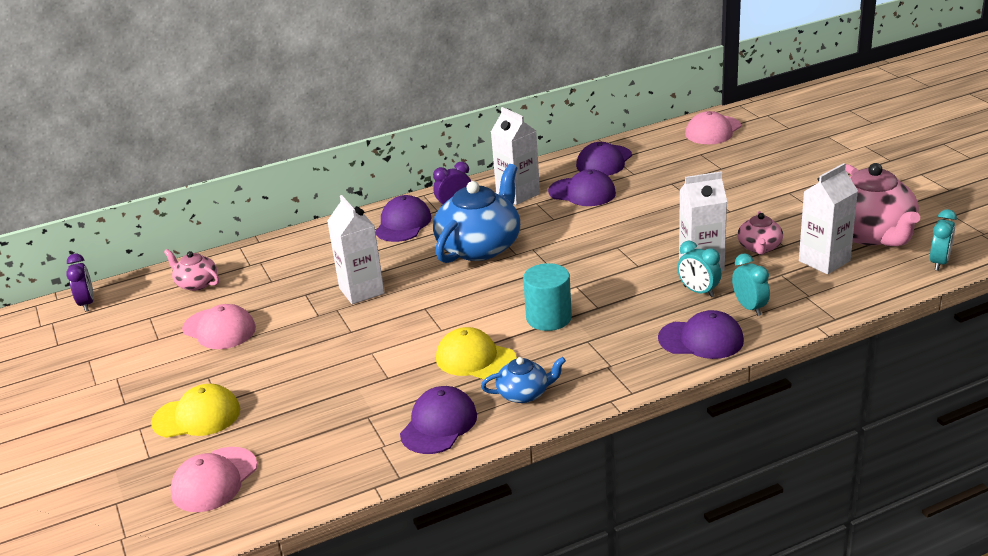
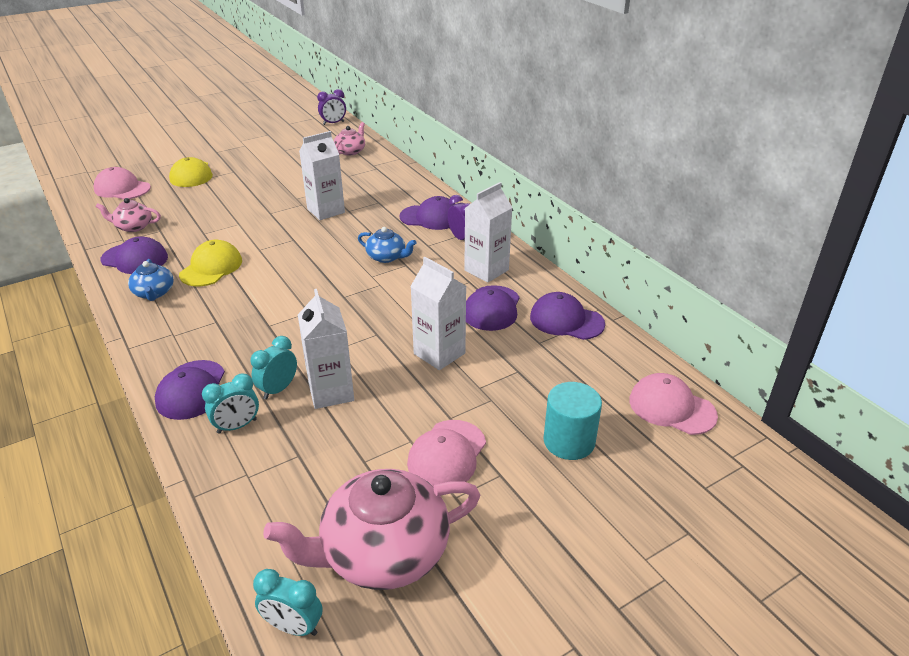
camera: 80 degrees right, 5 degrees up
pink cap [182,304,256,349] -> pink cap moved to [407,420,486,487]
blue teapot [433,164,520,263] -> blue teapot [358,227,416,263], size x0.50
turquoise cylinder [523,263,572,331] -> turquoise cylinder moved to [543,382,602,460]
pink teapot [737,211,783,255] -> pink teapot moved to [96,198,161,232]
white carton [799,163,858,274] -> white carton moved to [410,257,466,370]

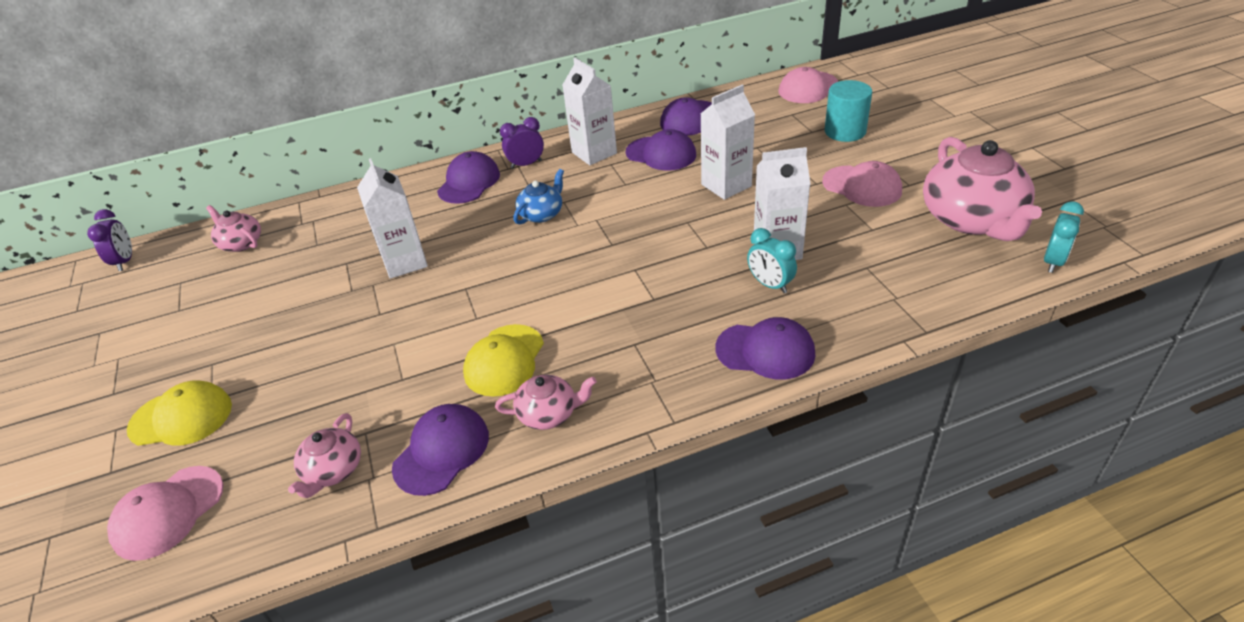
camera: 75 degrees left, 5 degrees up
blue teapot [128,259,174,301] -> pink teapot [495,375,597,430]
yellow cap [179,240,242,286] -> yellow cap turned 105 degrees counterclockwise [463,324,544,397]
turquoise clock [202,374,259,434] -> none

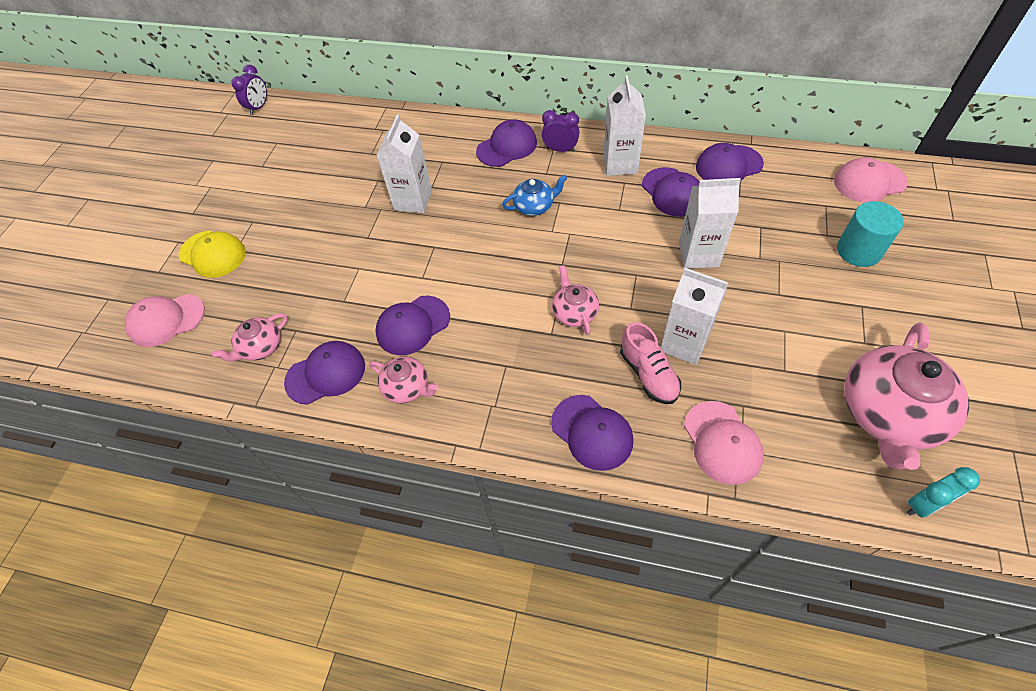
camera: 35 degrees right, 15 degrees up
pink teapot [206,205,261,252] -> pink teapot moved to [552,265,599,335]
yellow cap [463,324,544,397] -> purple cap [375,296,450,355]
turquoise clock [747,228,797,293] -> pink shoe [620,322,681,404]
pink cap [822,161,902,207] -> pink cap moved to [684,401,764,485]

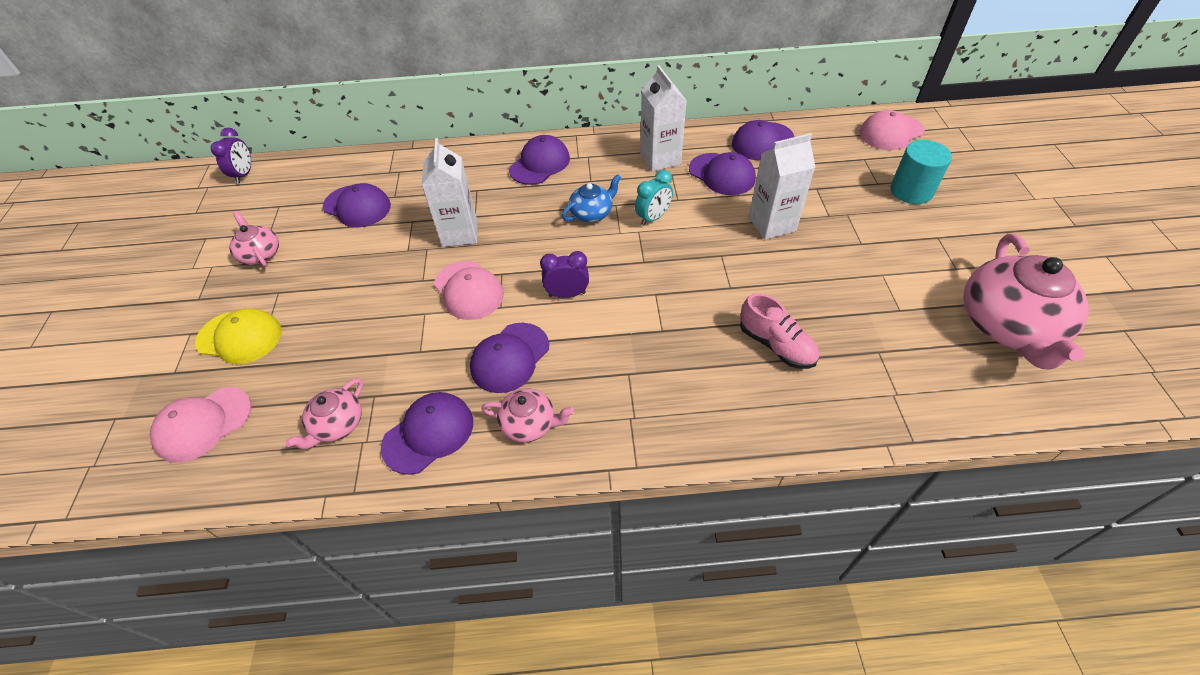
camera: 20 degrees left, 5 degrees down
purple clock [542,110,580,152] -> purple clock moved to [540,251,589,298]
purple cap [551,395,633,471] -> purple cap moved to [323,183,391,227]
pink teapot [552,265,599,335] -> pink teapot moved to [229,211,279,267]
white carton [661,268,728,365] -> none
pink cap [684,401,764,485] -> pink cap moved to [434,261,504,320]
turquoise clock [907,467,980,518] -> turquoise clock moved to [635,170,673,226]

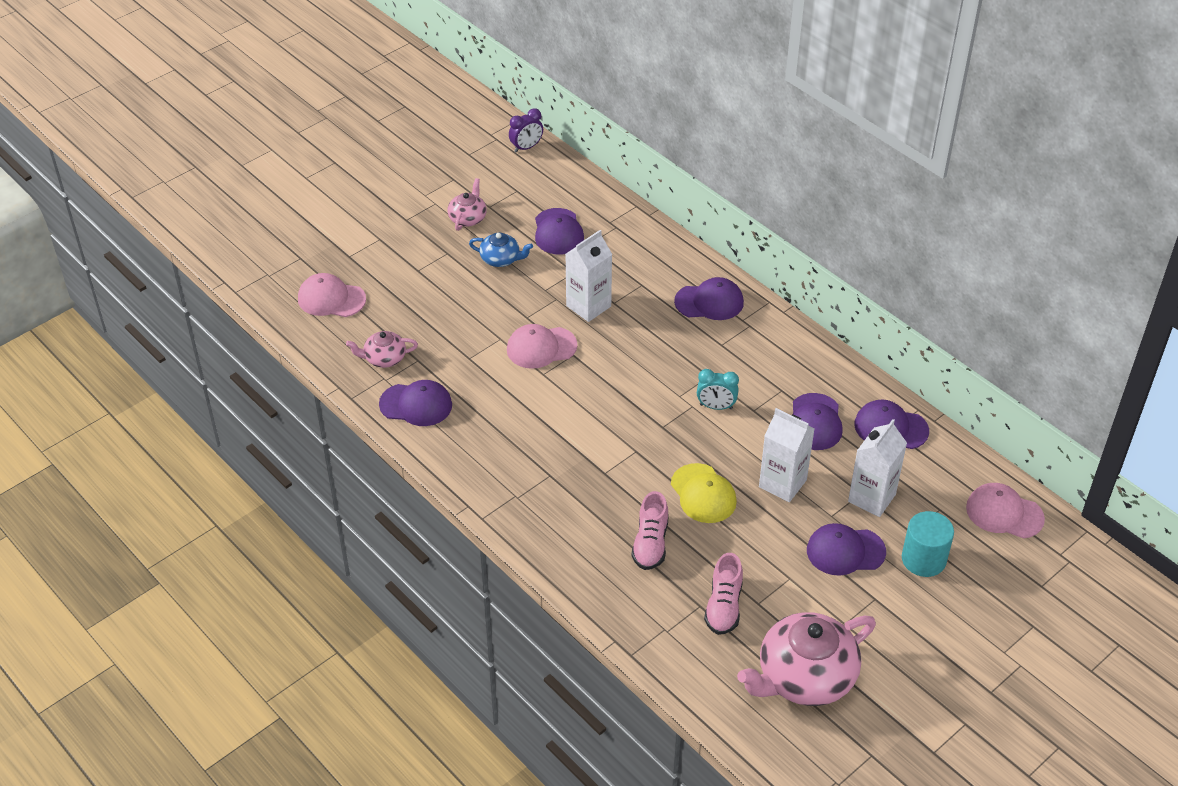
camera: 50 degrees right, 5 degrees down
yellow cap [195,309,282,364] -> yellow cap moved to [671,463,737,523]
pink cap [434,261,504,320] -> pink cap turned 60 degrees clockwise [507,324,577,369]
purple cap [470,323,549,393] -> purple cap moved to [807,523,886,576]
pink teapot [481,388,574,442] -> none
purple clock [540,251,589,298] -> none
blue teapot [562,174,621,222] -> blue teapot moved to [469,232,533,267]
white carton [640,65,687,172] -> white carton moved to [848,419,907,517]
none -> pink shoe [704,553,743,635]

